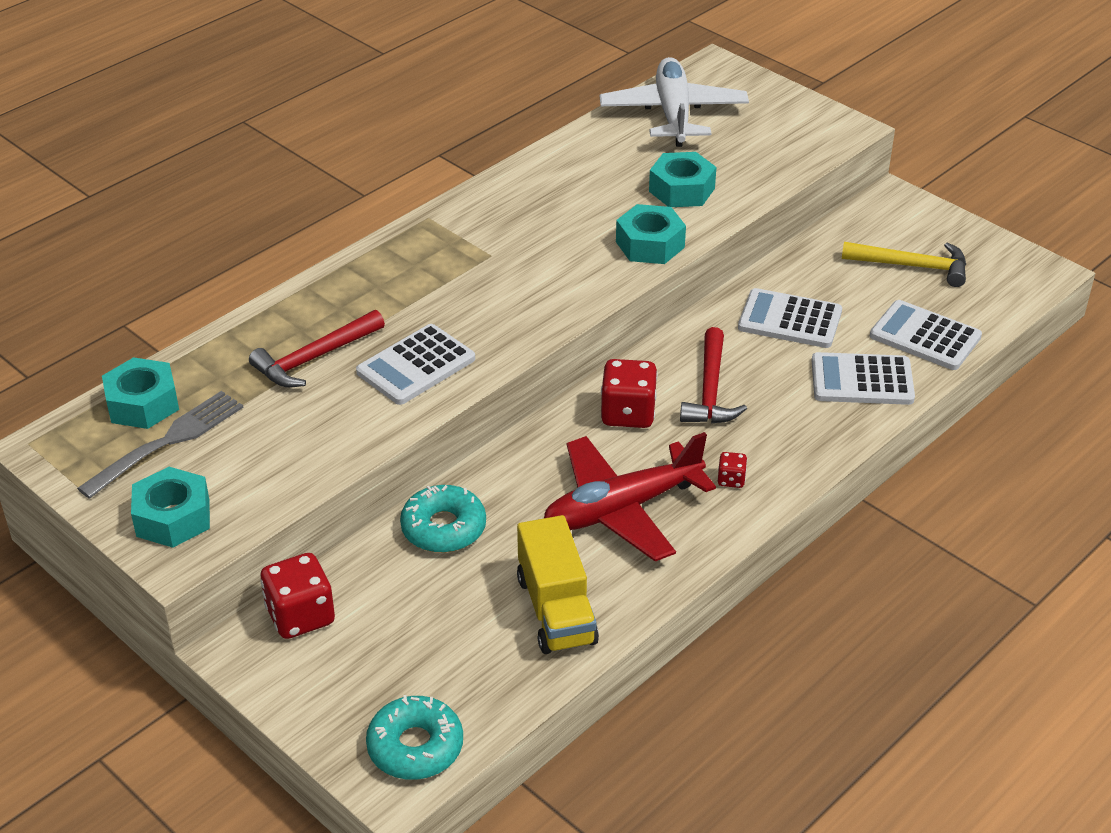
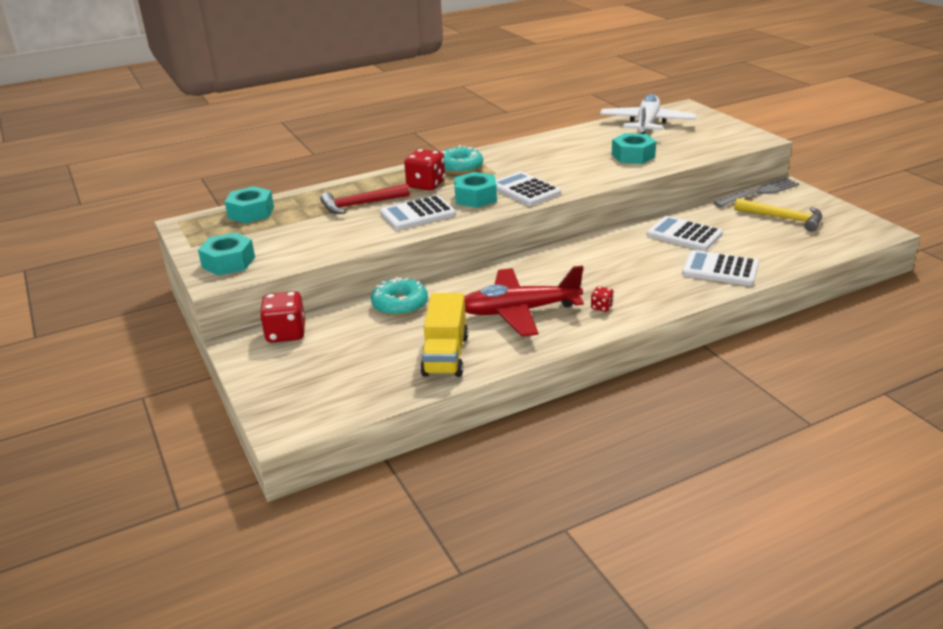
camera: 20 degrees right, 10 degrees down
grey fork [77,391,243,499] -> grey fork moved to [713,178,799,207]
turquoise donut [366,695,463,780] -> turquoise donut moved to [441,145,483,174]
red dice [601,359,658,428] -> red dice moved to [404,149,445,190]
turquoise nut [616,204,686,264] -> turquoise nut moved to [454,172,497,208]
red hammer [680,327,747,423] -> none
white calculator [870,300,982,370] -> white calculator moved to [496,172,561,206]

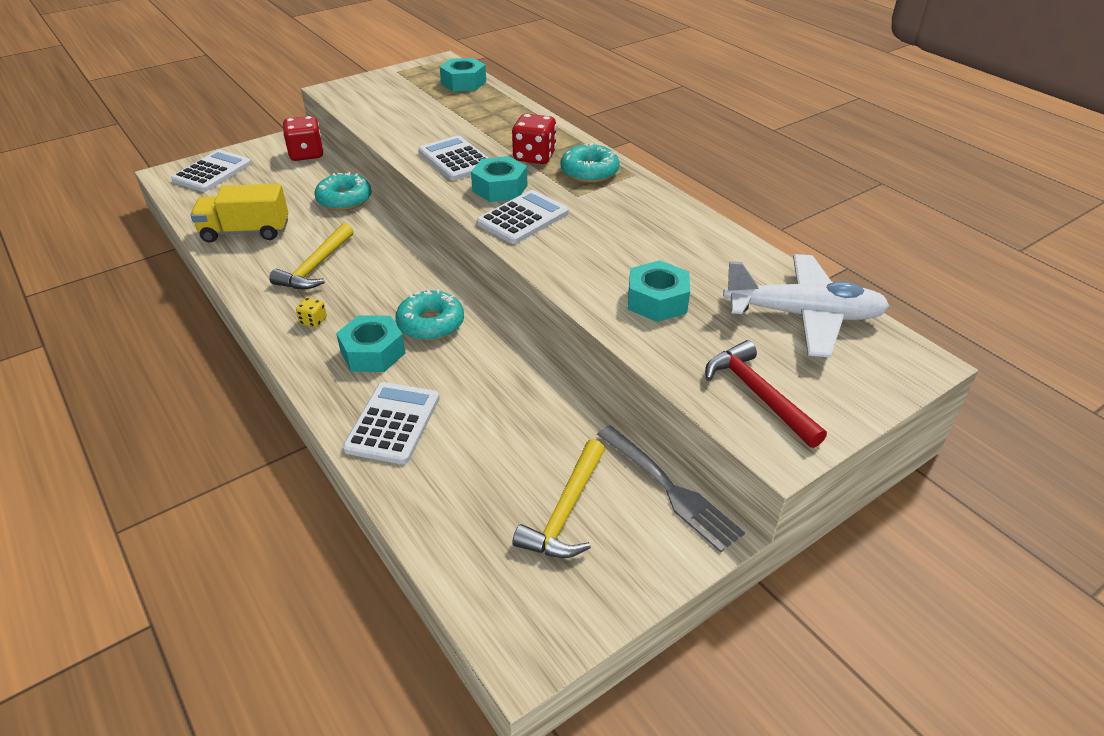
camera: 80 degrees right, 10 degrees up
turquoise nut [198,233,255,275] -> turquoise nut moved to [336,315,405,372]
red hammer [320,184,410,214] -> red hammer moved to [705,340,827,448]
red plane [465,265,584,336] -> yellow hammer [269,223,354,289]
red dice [591,286,614,312] -> yellow dice [296,297,327,327]
white calculator [647,216,723,251] -> white calculator moved to [171,150,252,192]
none -> turquoise donut [395,289,464,341]

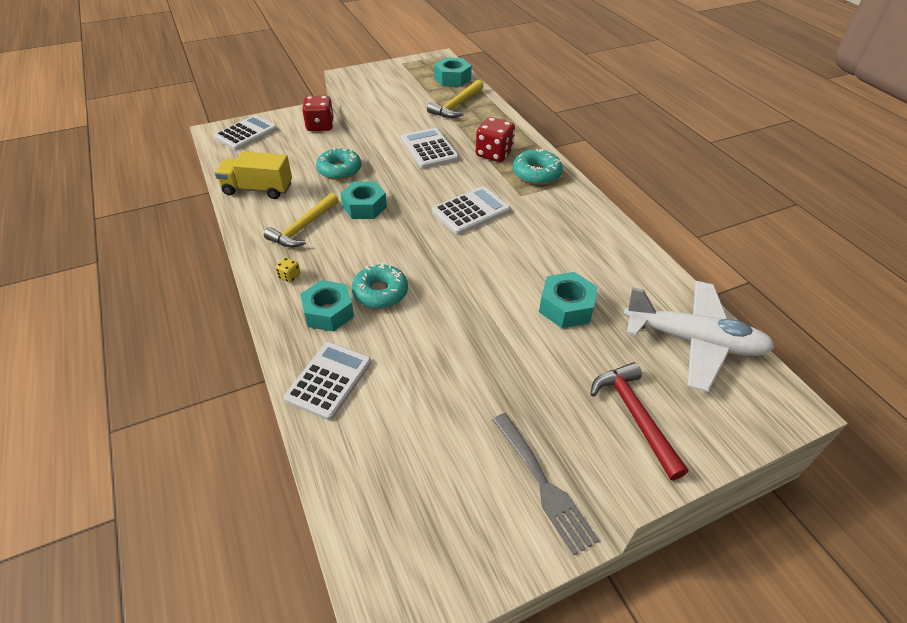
camera: 10 degrees right, 5 degrees up
turquoise nut [471,156,527,202] -> turquoise nut moved to [340,182,387,219]
yellow hammer [512,439,605,558] -> yellow hammer moved to [427,80,483,118]

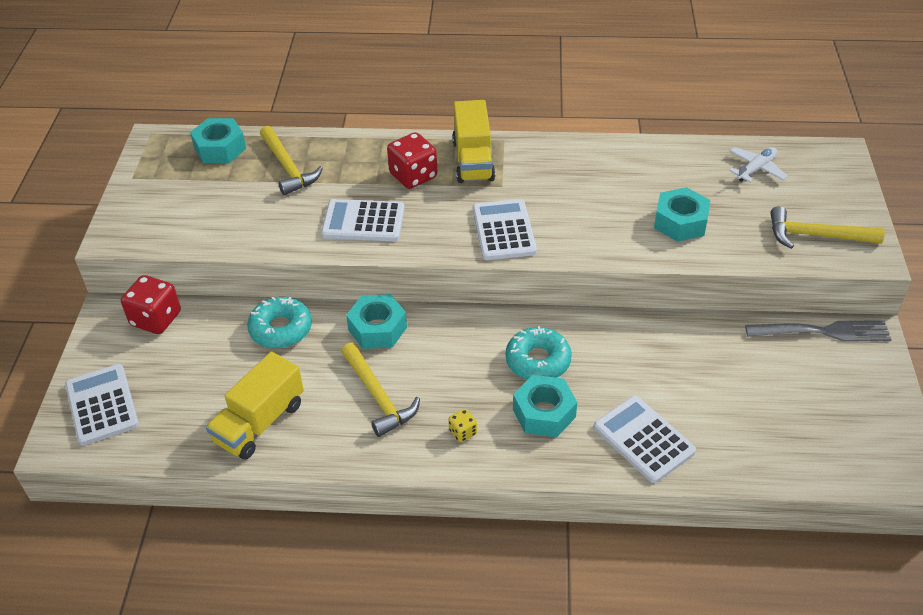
camera: 60 degrees left, 0 degrees up
turquoise donut [513,149,563,185] -> yellow truck [452,100,495,183]
red hammer [590,362,688,480] -> yellow hammer [770,206,885,249]
white plane [624,281,775,392] -> white plane [729,147,788,183], size x0.50

